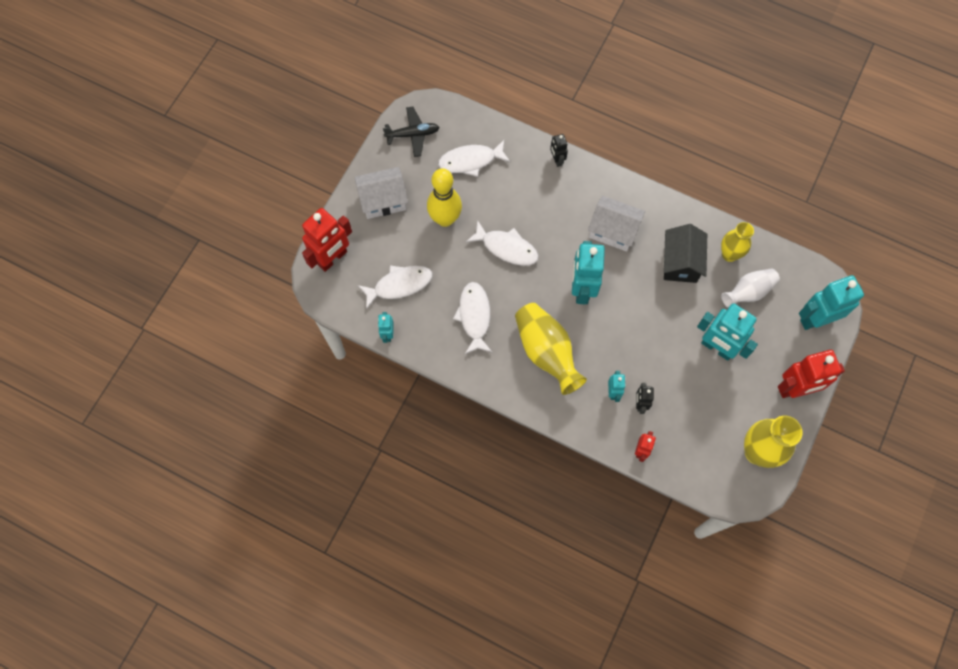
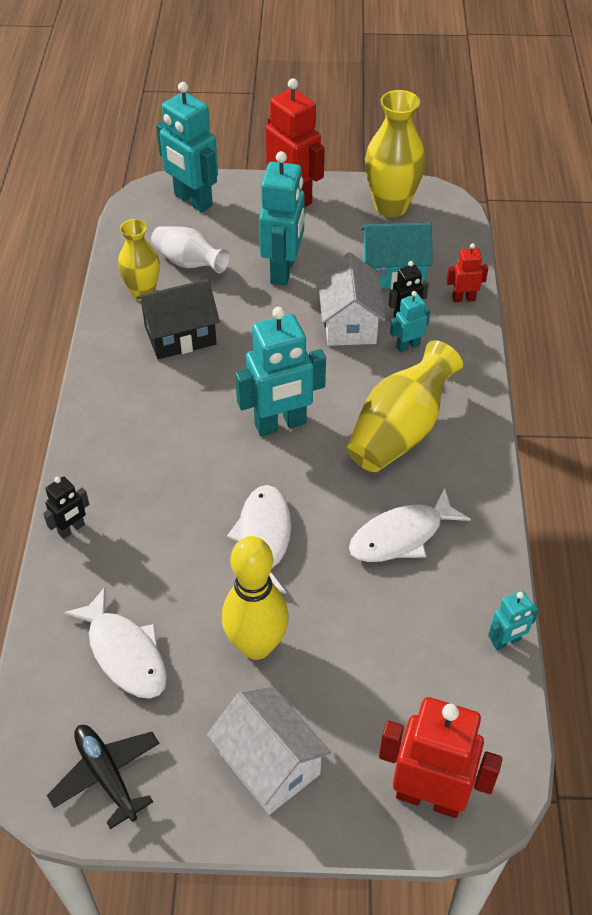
camera: 115 degrees left, 20 degrees down
white fish [358,266,433,309] -> none
white house [588,196,645,252] -> white house moved to [318,252,386,346]
none -> turquoise house [361,223,433,289]

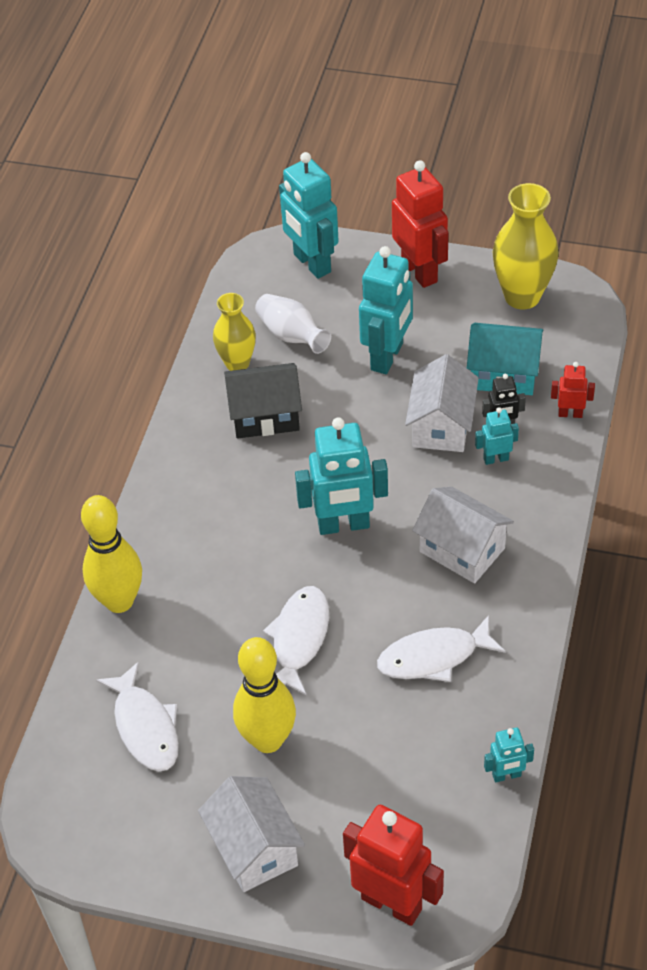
camera: 15 degrees right, 0 degrees up
black robot [43,476,89,539] -> yellow bowling pin [81,495,142,613]
black plane [47,725,160,829] -> none
yellow vase [347,340,463,472] -> white house [412,487,514,584]

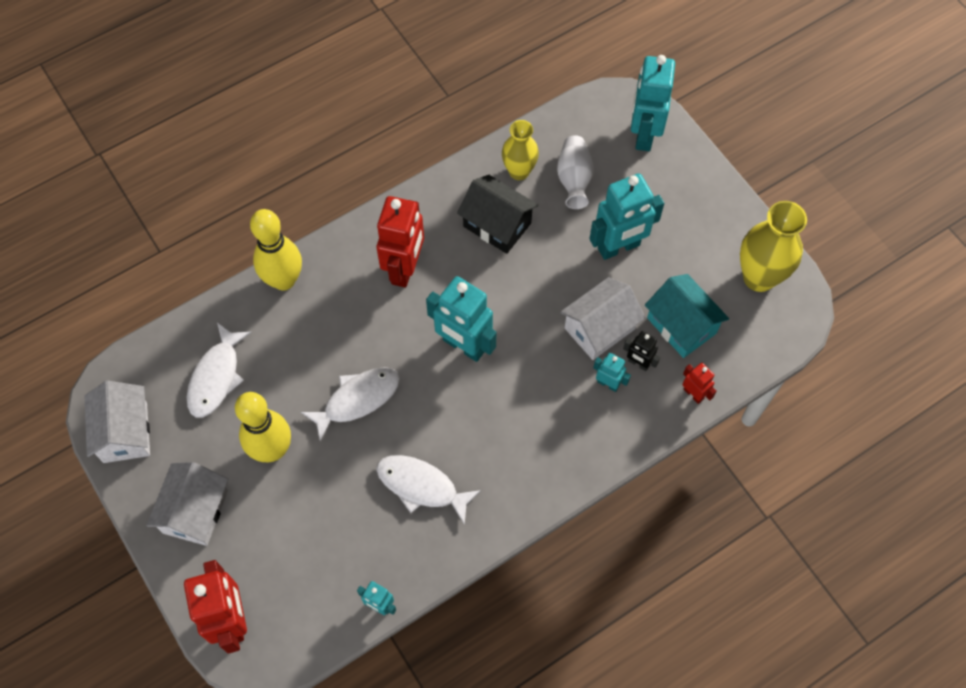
camera: 40 degrees right, 15 degrees up
red robot [392,160,449,288] -> red robot moved to [377,196,424,288]
white house [412,487,514,584] -> white house moved to [85,381,150,463]

